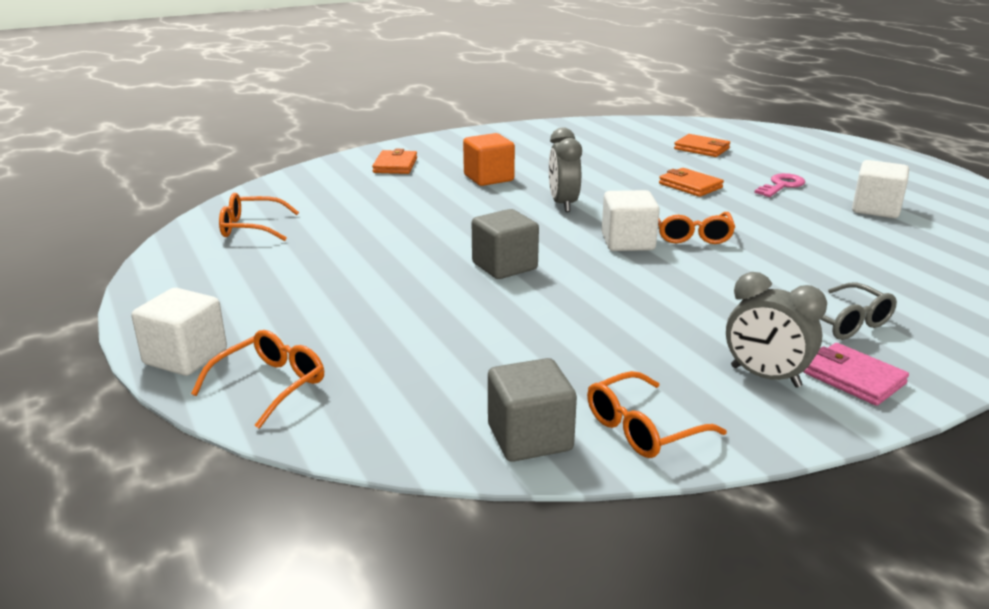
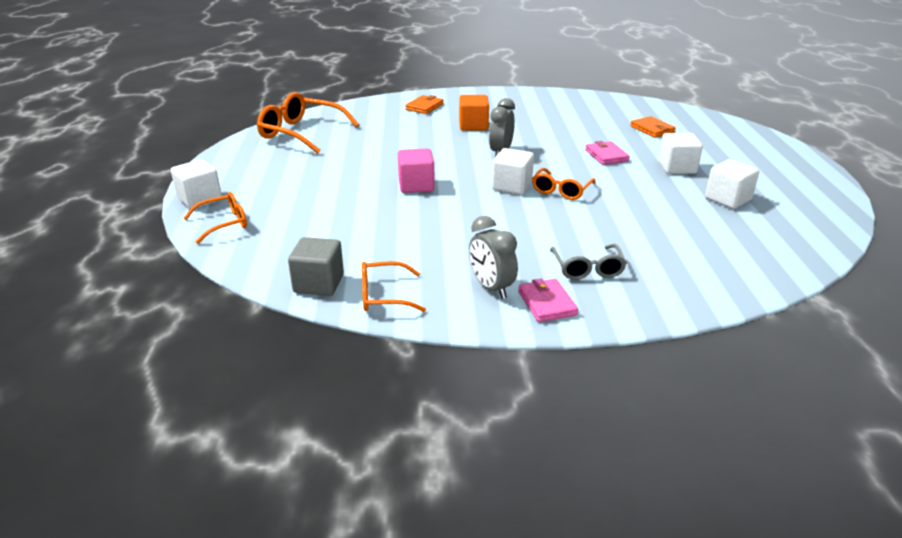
camera: 25 degrees right, 5 degrees up
orange glasses [219,193,299,241] -> orange glasses [257,92,359,154], size x1.74
grey cube [472,209,539,279] -> pink cube [398,148,435,193]
orange wallet [659,168,724,197] -> pink wallet [585,141,630,165]
pink key [754,173,805,197] -> white cube [658,133,703,174]

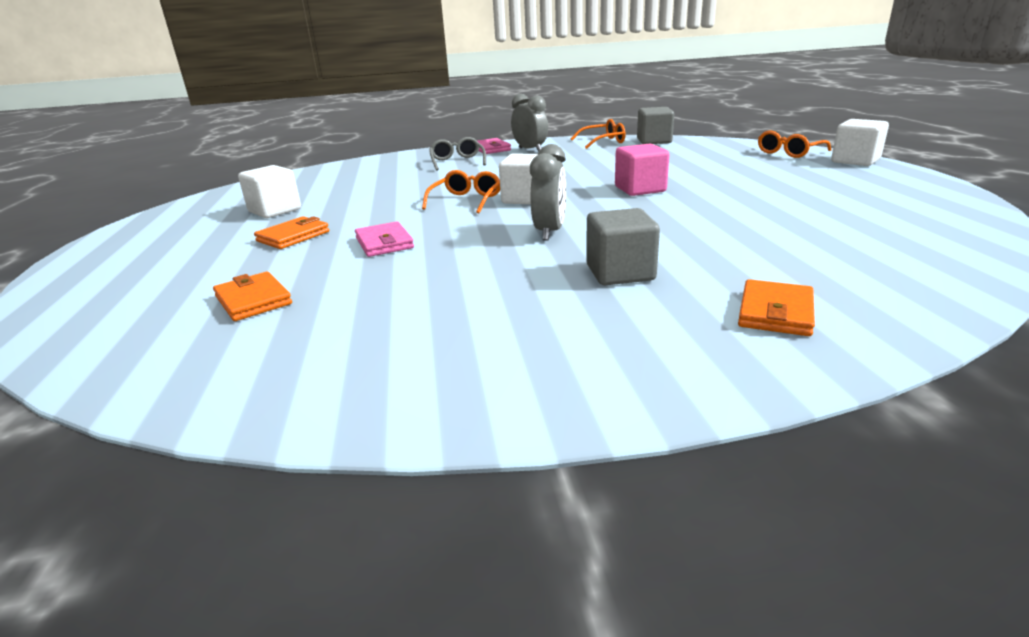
camera: 175 degrees right, 5 degrees down
orange glasses [257,92,359,154] -> none
orange cube [459,95,489,130] -> grey cube [586,208,660,285]
white cube [658,133,703,174] -> orange wallet [254,216,329,249]

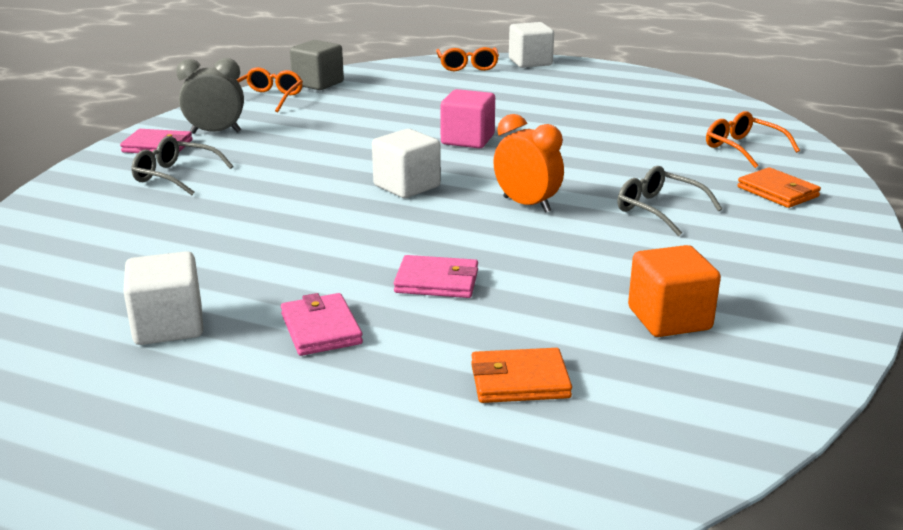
camera: 60 degrees left, 0 degrees up
orange wallet [254,216,329,249] -> pink wallet [281,293,363,356]
orange glasses [422,170,500,213] -> orange glasses moved to [706,111,800,168]
grey clock [530,144,566,241] -> orange clock [493,114,564,213]
grey cube [586,208,660,285] -> grey glasses [617,166,722,236]
none -> orange cube [628,245,721,337]

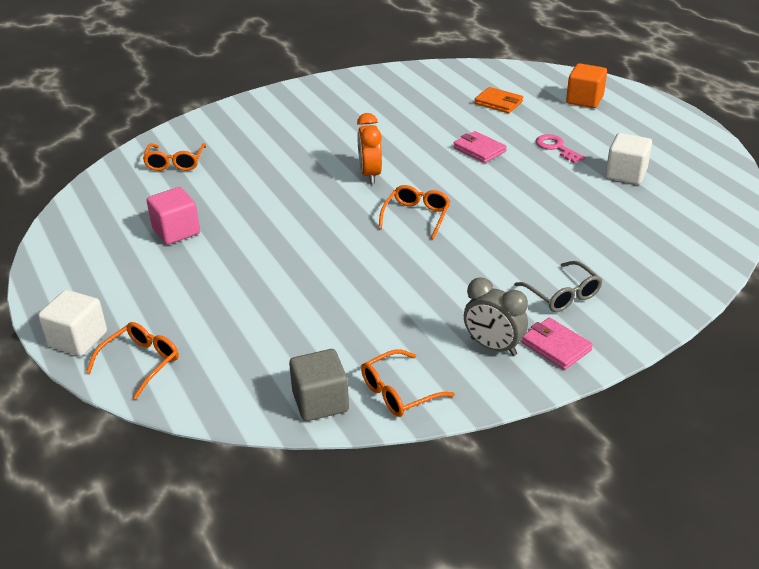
camera: 140 degrees left, 10 degrees up
pink wallet [281,293,363,356] -> pink key [536,134,585,163]
white cube [372,129,441,198] -> orange glasses [378,185,450,240]
pink cube [440,89,495,148] -> pink cube moved to [147,187,200,245]
grey glasses [617,166,722,236] -> none
orange cube [628,245,721,337] -> orange cube moved to [566,63,607,108]
orange wallet [737,167,821,208] -> none

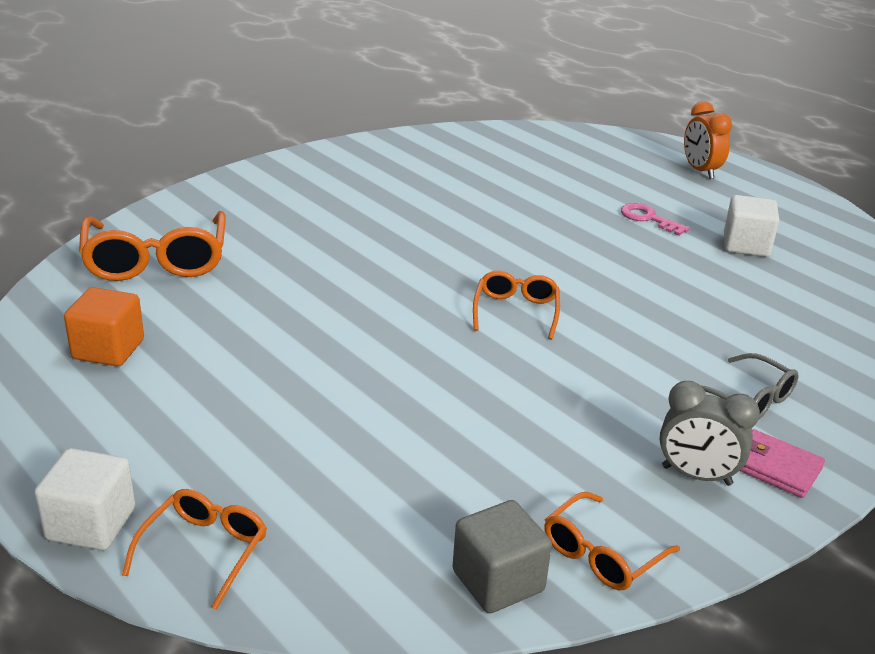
camera: 15 degrees left, 5 degrees down
orange glasses [143,143,206,171] -> orange glasses [79,211,226,281], size x1.74
pink cube [147,187,200,245] -> none
orange clock [357,113,382,184] -> orange clock moved to [684,101,732,179]
pink wallet [453,131,507,163] -> none
orange wallet [474,87,523,113] -> none
orange cube [566,63,607,108] -> orange cube moved to [64,287,144,366]

